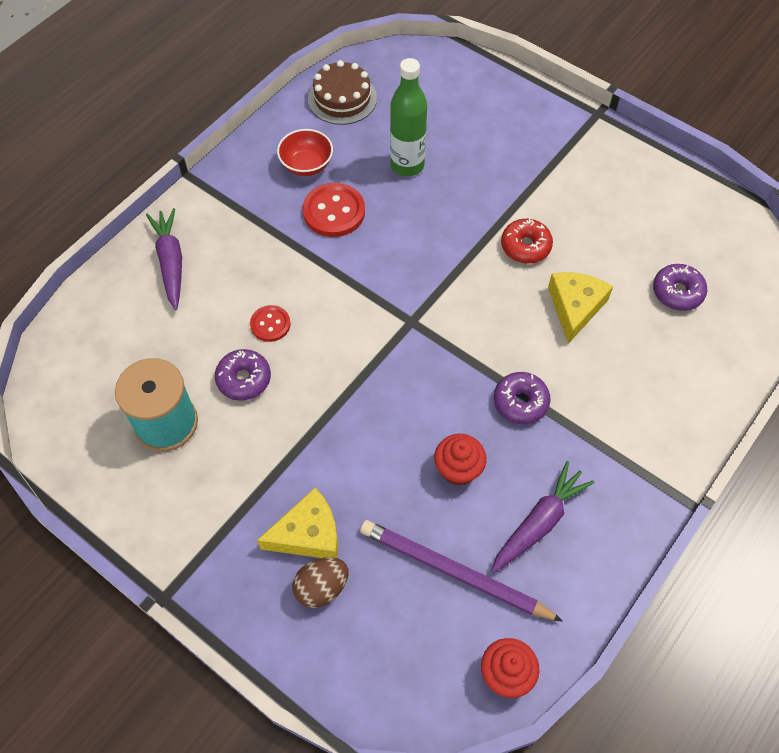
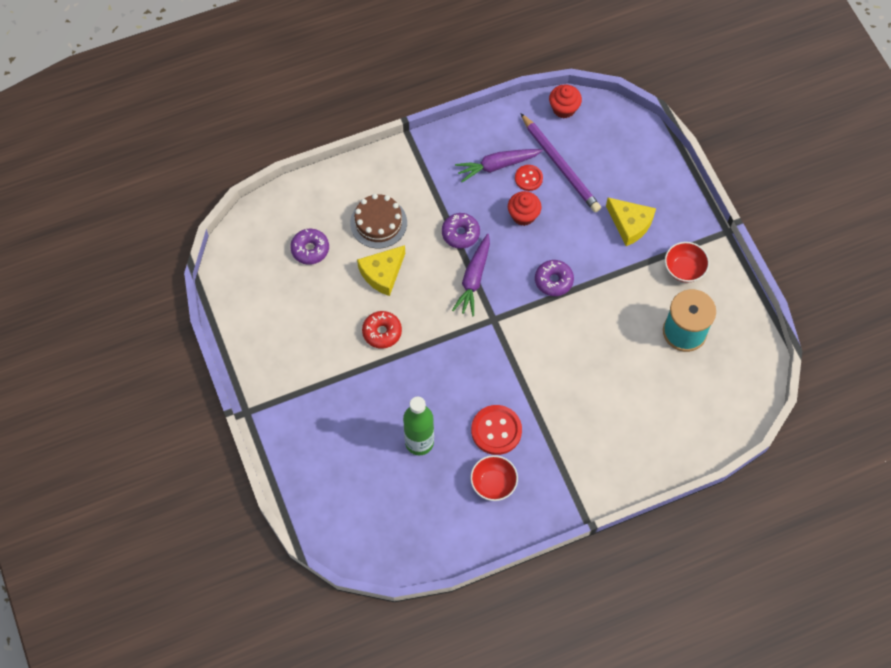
camera: 150 degrees left, 5 degrees up
purple carrot [146,208,182,310] -> purple carrot moved to [452,234,490,316]
purple donut [215,349,271,401] -> purple donut moved to [535,260,574,296]
red button [250,305,291,342] -> red button moved to [515,165,543,191]
yellow cheese [257,487,338,558] -> yellow cheese turned 150 degrees counterclockwise [606,198,656,246]
brown egg [292,557,349,608] -> none
brown cake [308,60,377,125] -> brown cake moved to [350,194,407,248]
none -> red bowl [665,242,709,283]

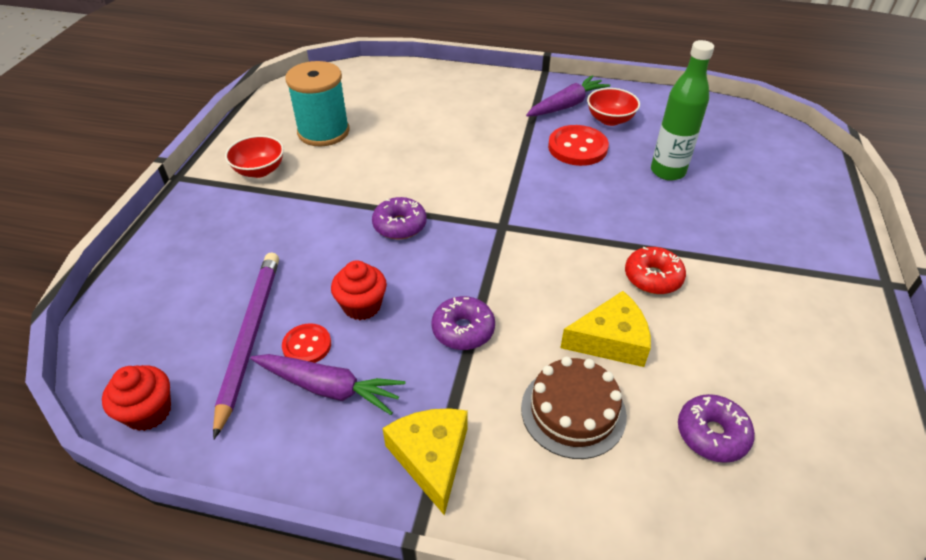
camera: 145 degrees left, 20 degrees down
purple carrot [452,234,490,316] -> purple carrot moved to [526,75,610,117]
yellow cheese [606,198,656,246] -> yellow cheese moved to [382,408,468,516]

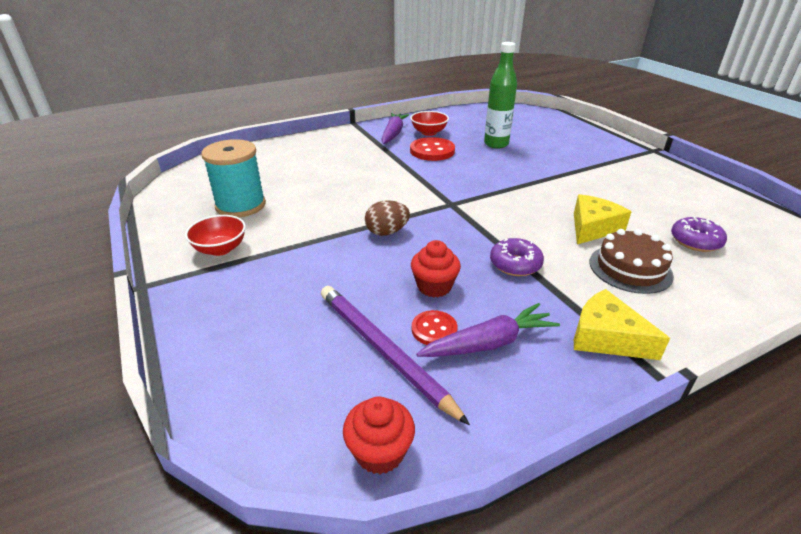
camera: 40 degrees left, 10 degrees down
purple donut [372,197,427,239] -> brown egg [365,200,410,236]
red donut [625,247,686,294] -> none

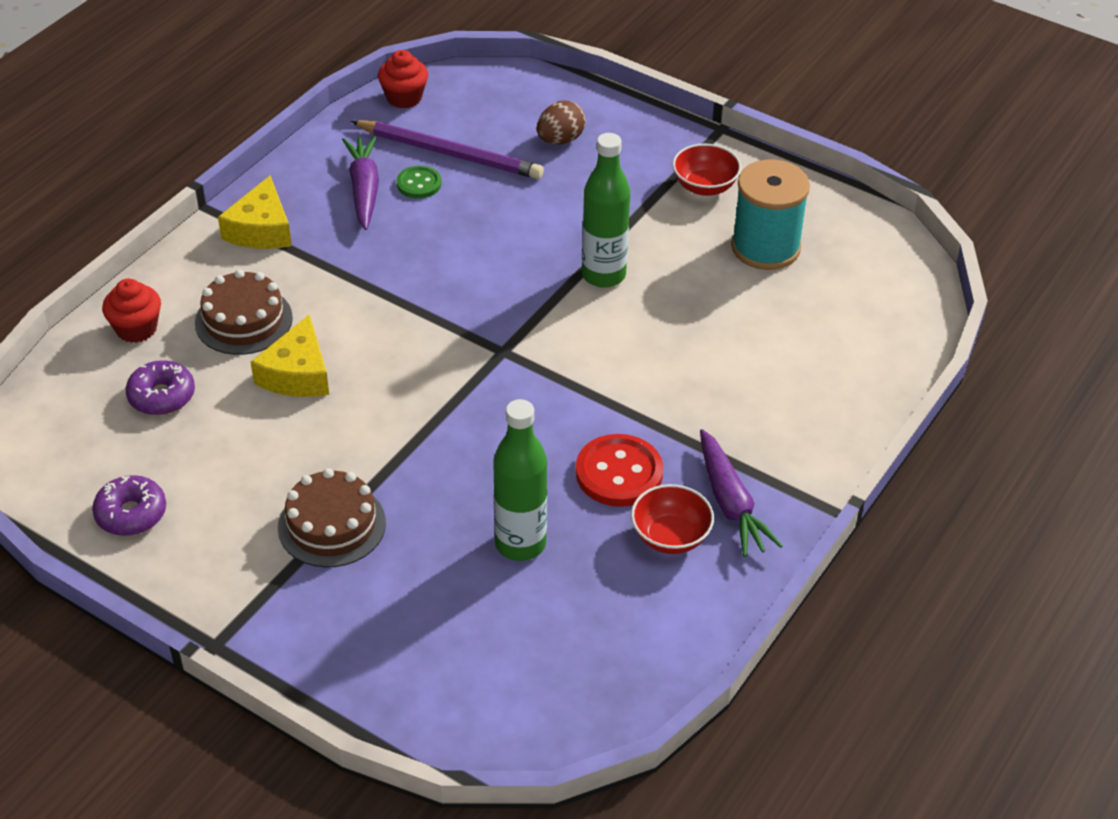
camera: 150 degrees right, 10 degrees up
brown egg [365,200,410,236] -> brown egg moved to [537,101,586,145]
red cupcake [411,240,461,298] -> red cupcake moved to [102,279,161,343]
red button [412,310,457,345] -> green button [397,166,442,199]
purple carrot [417,303,560,357] -> purple carrot turned 135 degrees clockwise [342,136,379,230]
purple donut [490,238,544,276] -> purple donut moved to [92,475,166,536]
yellow cheese [574,289,670,360] -> yellow cheese turned 90 degrees clockwise [218,175,292,249]
none -> brown cake [278,468,386,567]
none -> green bottle [582,133,630,288]

